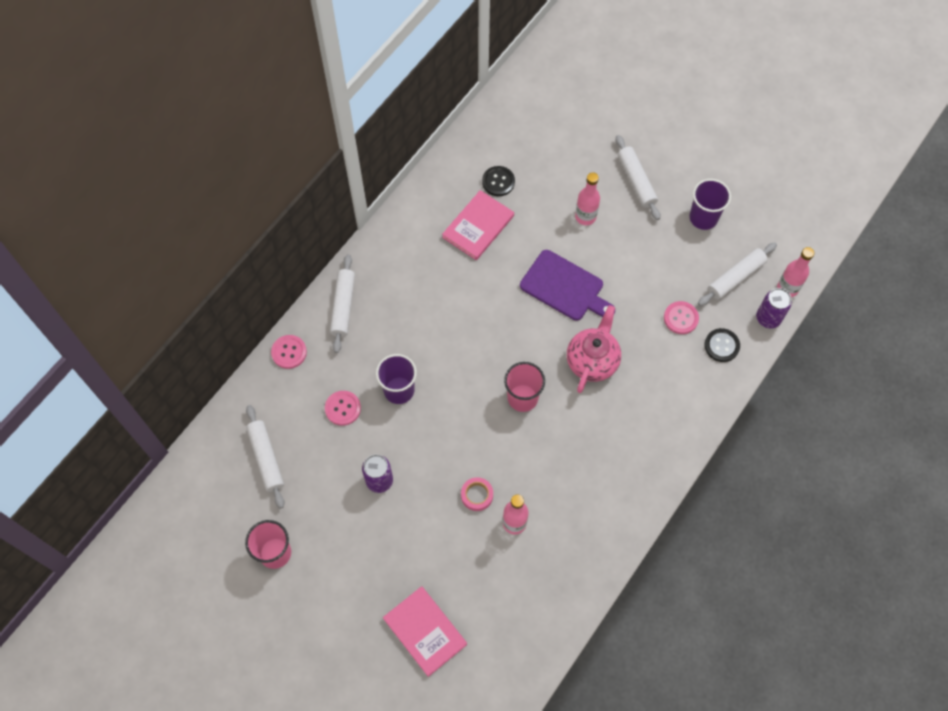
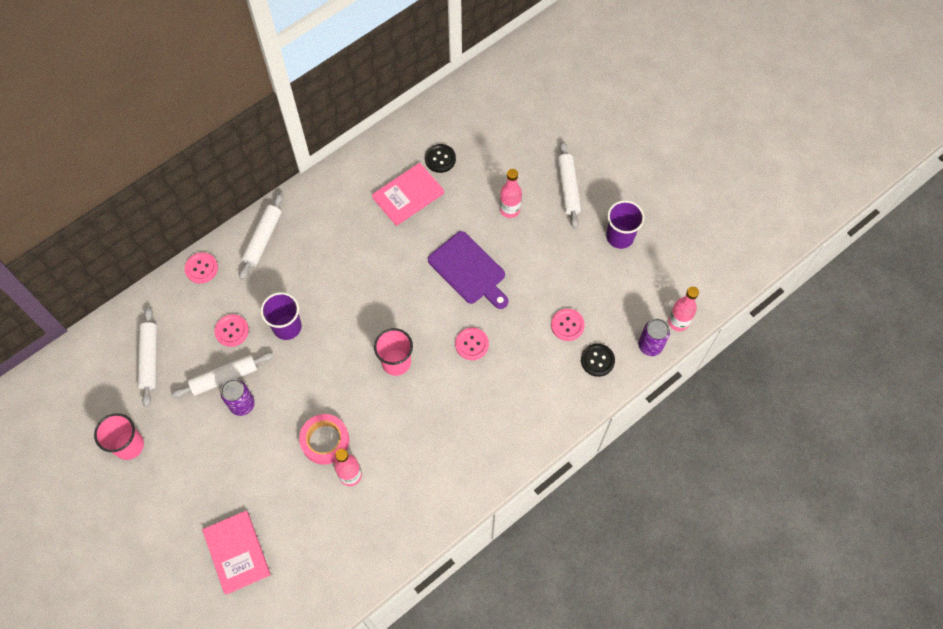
camera: 15 degrees right, 0 degrees up
pink tape [461,477,493,511] -> pink tape [299,414,349,465], size x1.58
pink teapot [567,305,621,393] -> pink button [455,328,489,360]
white rolling pin [698,242,777,306] -> white rolling pin moved to [171,352,273,398]

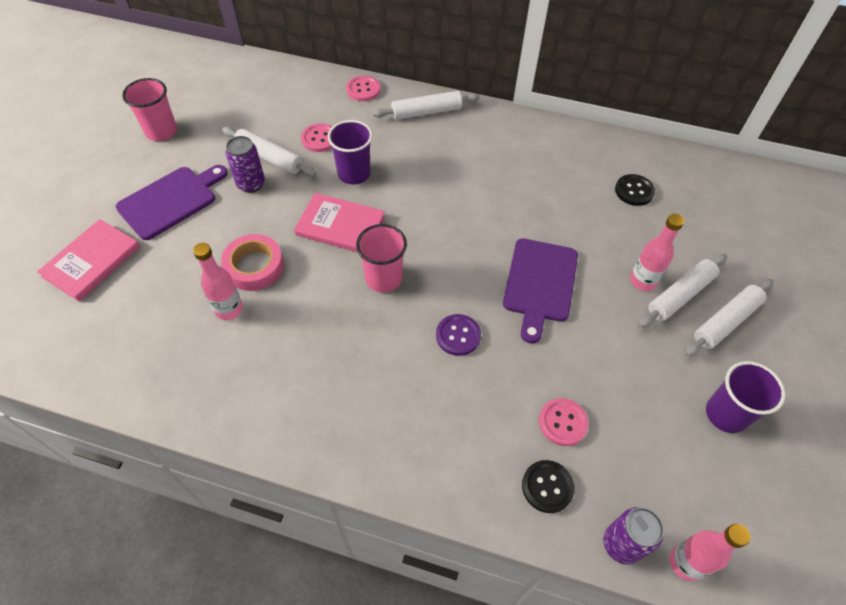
camera: 55 degrees right, 10 degrees down
white rolling pin [138,307,157,407] -> white rolling pin moved to [638,254,727,328]
pink book [372,162,444,226] -> pink book moved to [294,193,385,252]
pink button [455,328,489,360] -> purple button [436,314,481,356]
none -> purple cutting board [116,165,228,240]

